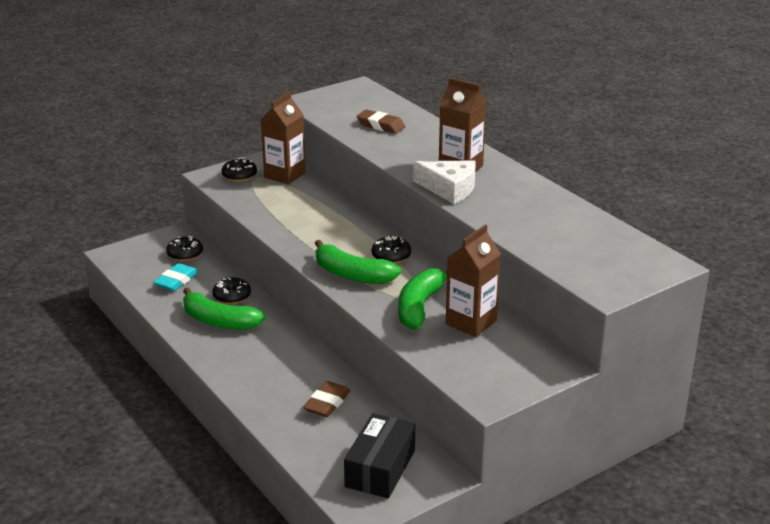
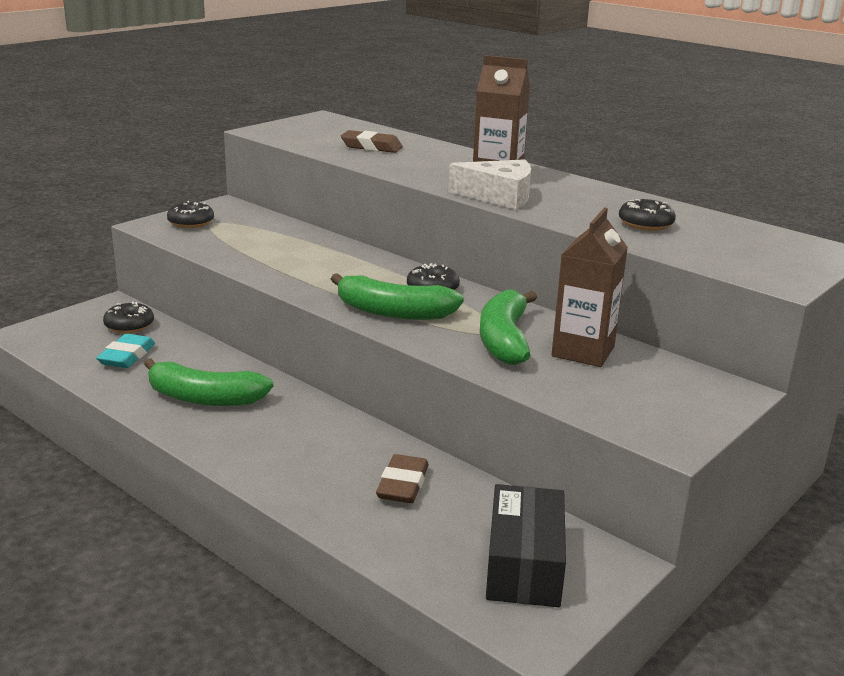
camera: 15 degrees left, 5 degrees down
black donut [212,277,251,304] -> black donut moved to [619,199,676,231]
brown carton [261,92,306,184] -> none

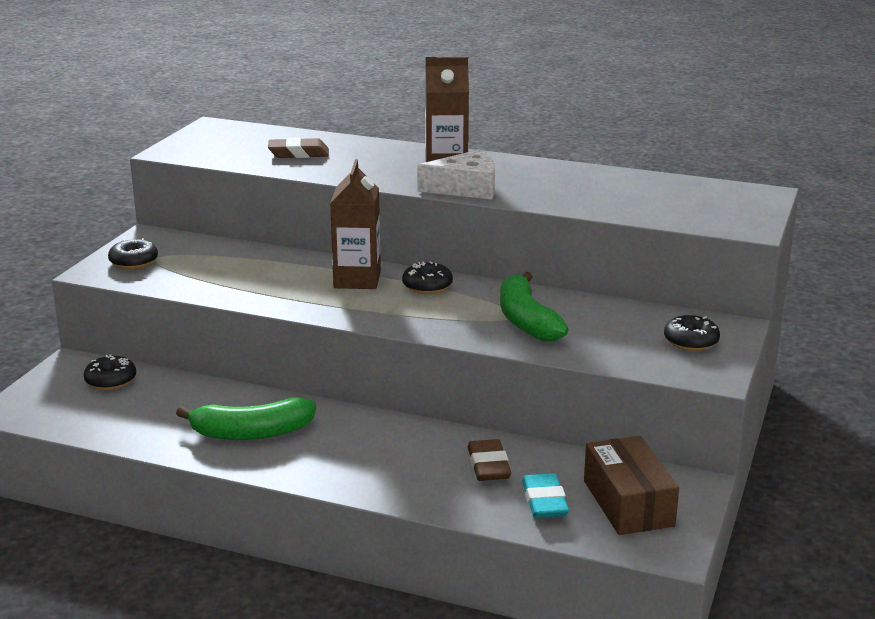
camera: 20 degrees left, 0 degrees up
turquoise eraser [96,334,155,368] -> turquoise eraser moved to [522,473,569,518]
green banana [331,273,464,320] -> none
black box [486,484,566,607] -> brown box [584,436,679,535]
brown carton [552,207,628,367] -> brown carton moved to [330,159,381,289]
black donut [619,199,676,231] -> black donut moved to [664,315,720,351]

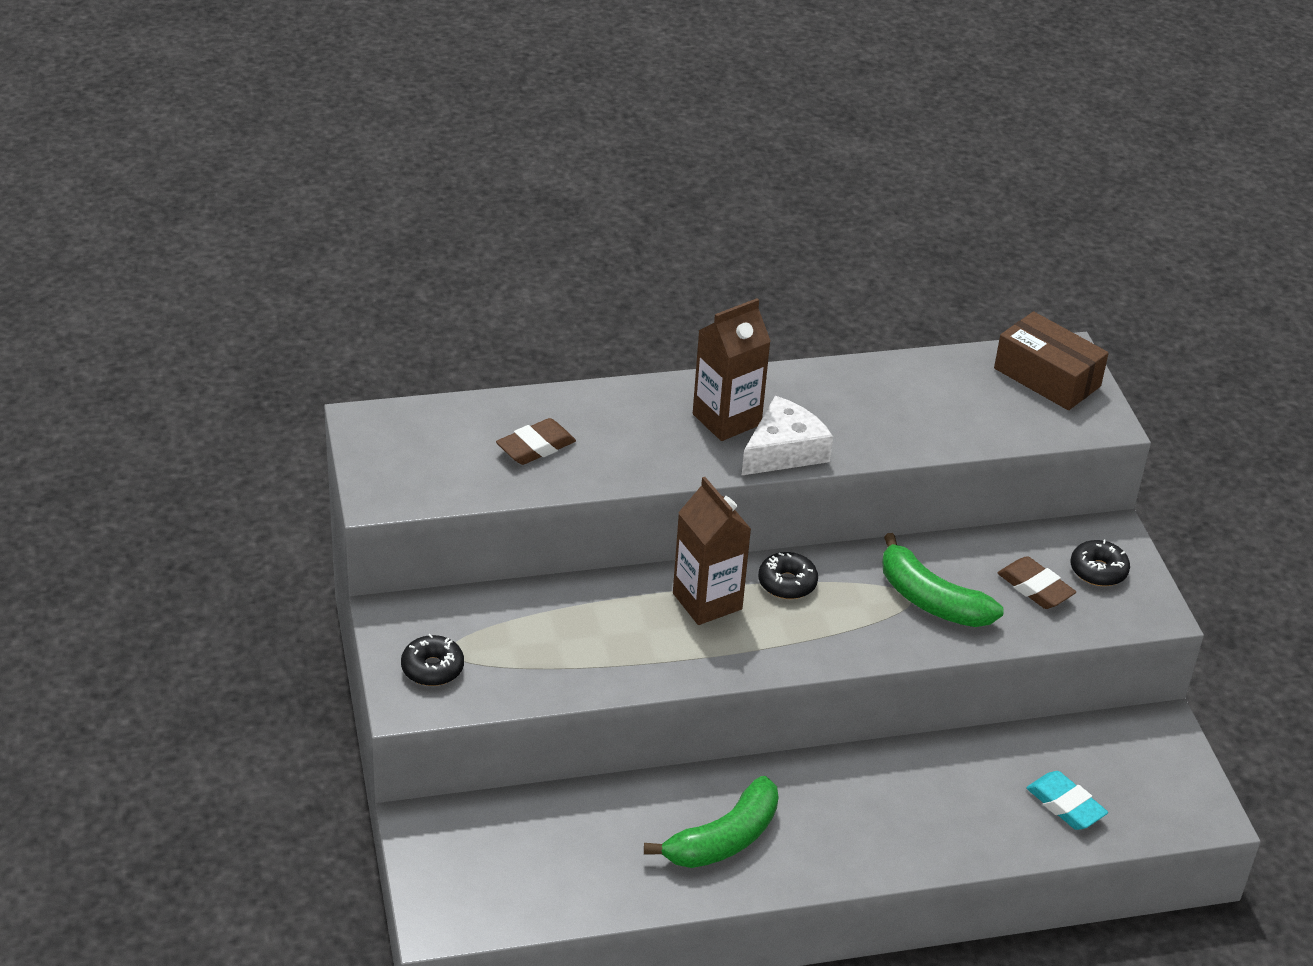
camera: 35 degrees left, 15 degrees up
black donut [84,354,136,390] -> none
brown eraser [468,439,511,481] -> brown eraser moved to [998,556,1076,609]
brown box [584,436,679,535] -> brown box moved to [994,311,1109,410]

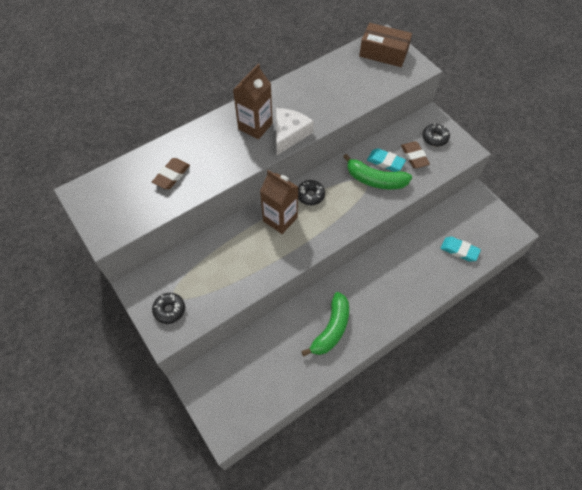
camera: 20 degrees left, 20 degrees up
brown eraser [998,556,1076,609] -> brown eraser turned 45 degrees clockwise [401,141,430,168]
none -> turquoise eraser [367,148,406,172]

